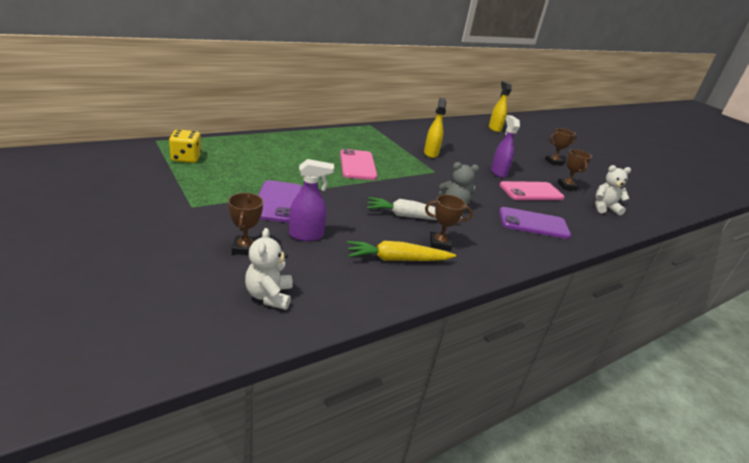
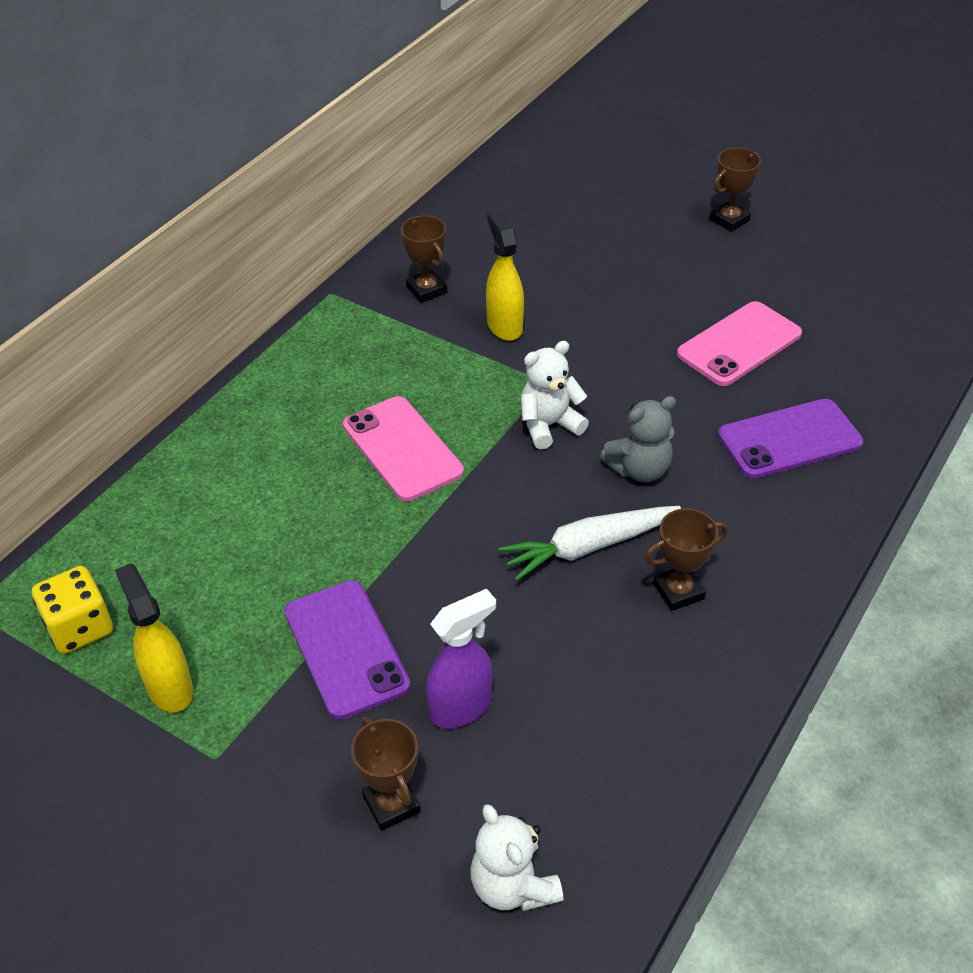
camera: 20 degrees left, 15 degrees up
yellow carrot [347,241,456,261] -> none
yellow spray bottle [489,81,512,132] -> yellow spray bottle moved to [115,563,193,712]
purple spray bottle [491,115,520,178] -> none
brown trophy [558,149,592,191] -> brown trophy moved to [401,215,447,303]
white teddy bear [595,165,631,215] -> white teddy bear moved to [521,341,589,450]

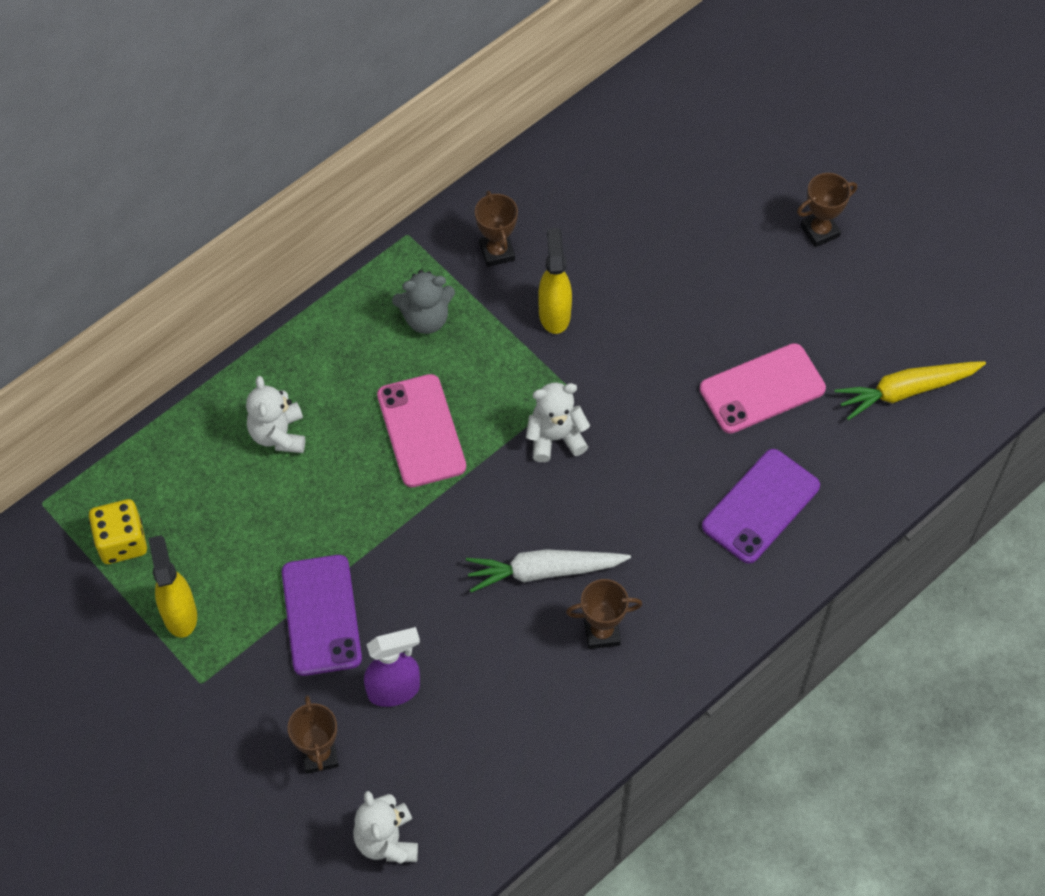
camera: 15 degrees right, 15 degrees up
grey teddy bear [600,396,676,482] -> grey teddy bear moved to [392,270,455,334]
purple phone [718,399,863,479] -> purple phone turned 45 degrees counterclockwise [702,449,820,564]
none -> white teddy bear [246,376,305,453]
none -> yellow carrot [835,361,986,420]

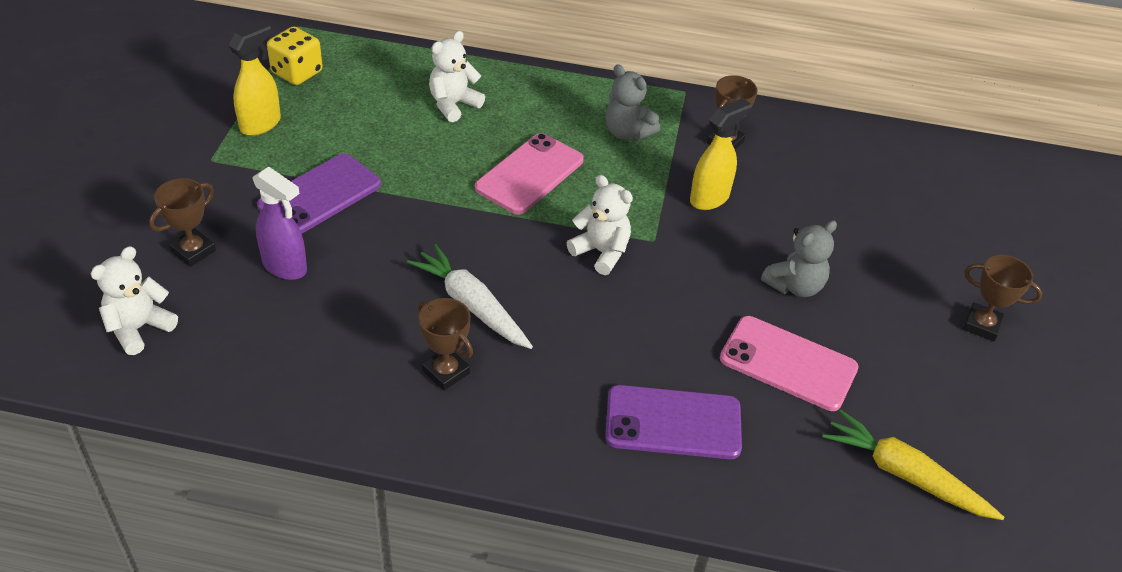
camera: 50 degrees right, 15 degrees down
none -> grey teddy bear [761,220,837,297]

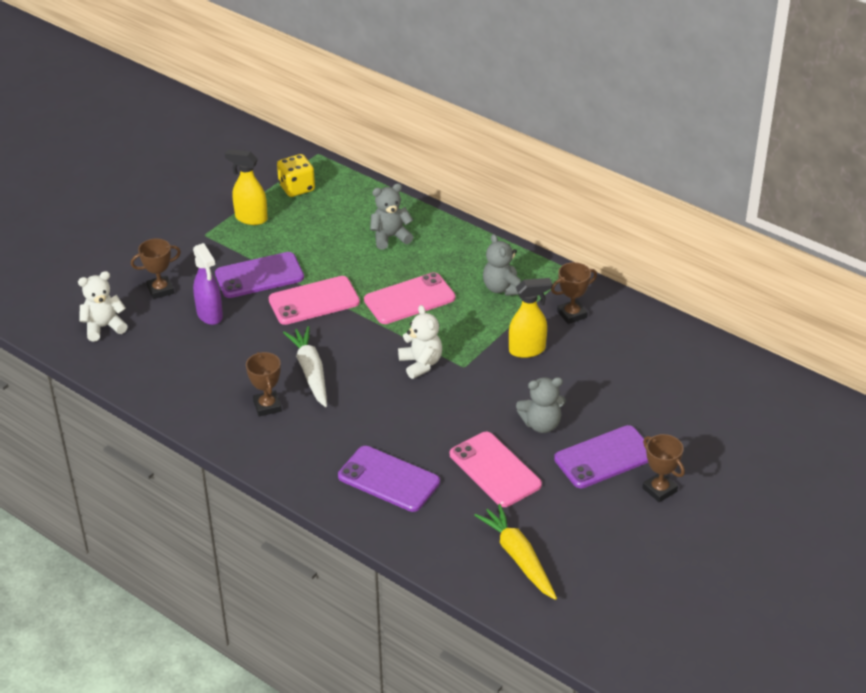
camera: 30 degrees right, 5 degrees down
yellow spray bottle [228,21,281,136] -> yellow spray bottle turned 135 degrees counterclockwise [225,149,268,225]
white teddy bear [429,31,485,122] -> grey teddy bear [370,183,413,250]
none -> pink phone [269,276,360,325]
none -> purple phone [554,425,648,488]

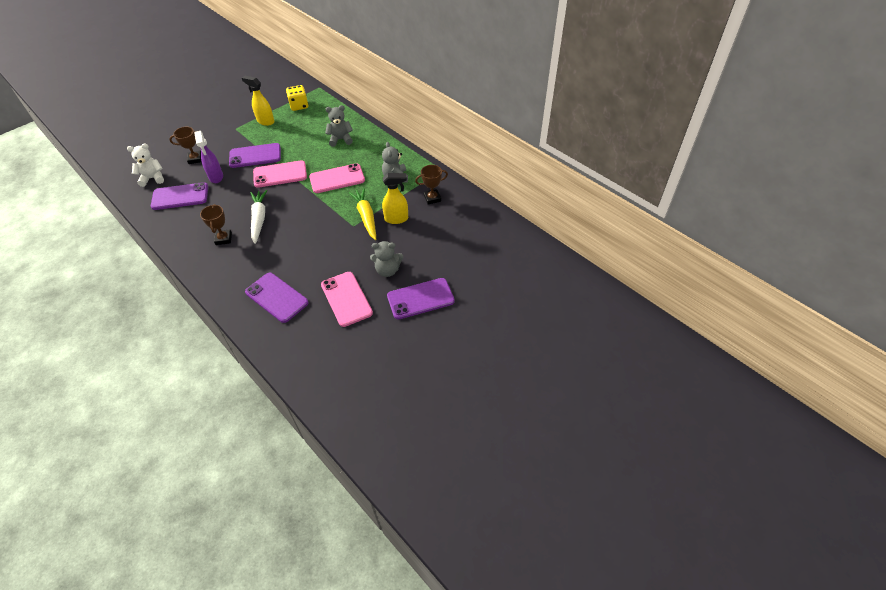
camera: 10 degrees right, 10 degrees up
white teddy bear [398,305,442,379] -> none
yellow carrot [474,504,557,600] -> yellow carrot moved to [348,188,376,240]
brown trophy [642,434,685,502] -> none
none -> purple phone [151,182,208,210]

